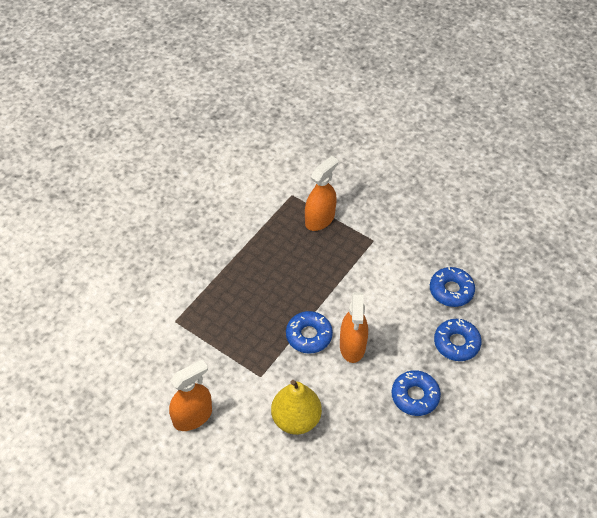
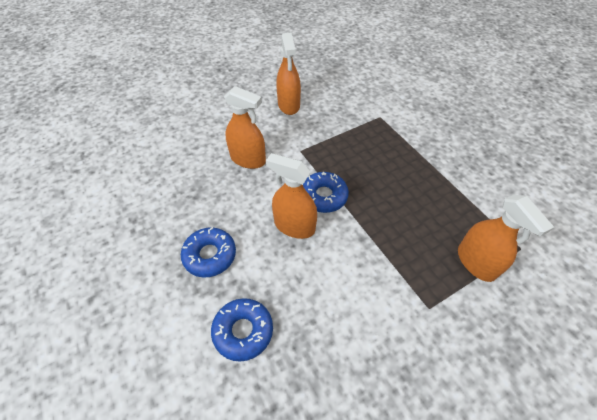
camera: 115 degrees right, 0 degrees up
yellow pear [271,380,322,435] -> orange spray bottle [224,86,266,169]
blue donut [430,267,475,307] -> none

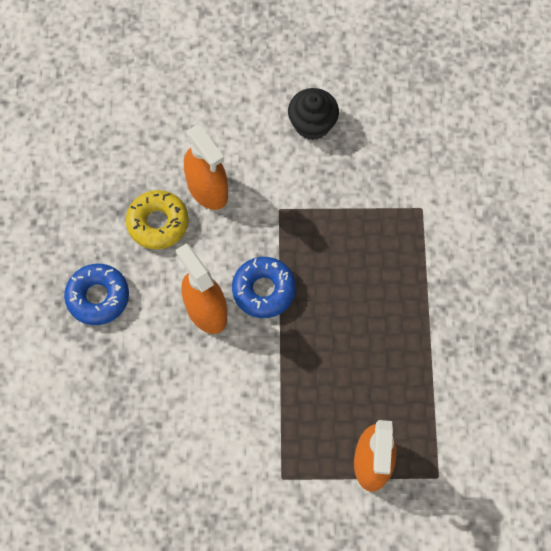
camera: 30 degrees right, 15 degrees up
blue donut [211,298,273,362] -> none
orange spray bottle [276,33,301,115] -> black cupcake [288,88,339,140]
none -> yellow donut [126,190,189,249]

